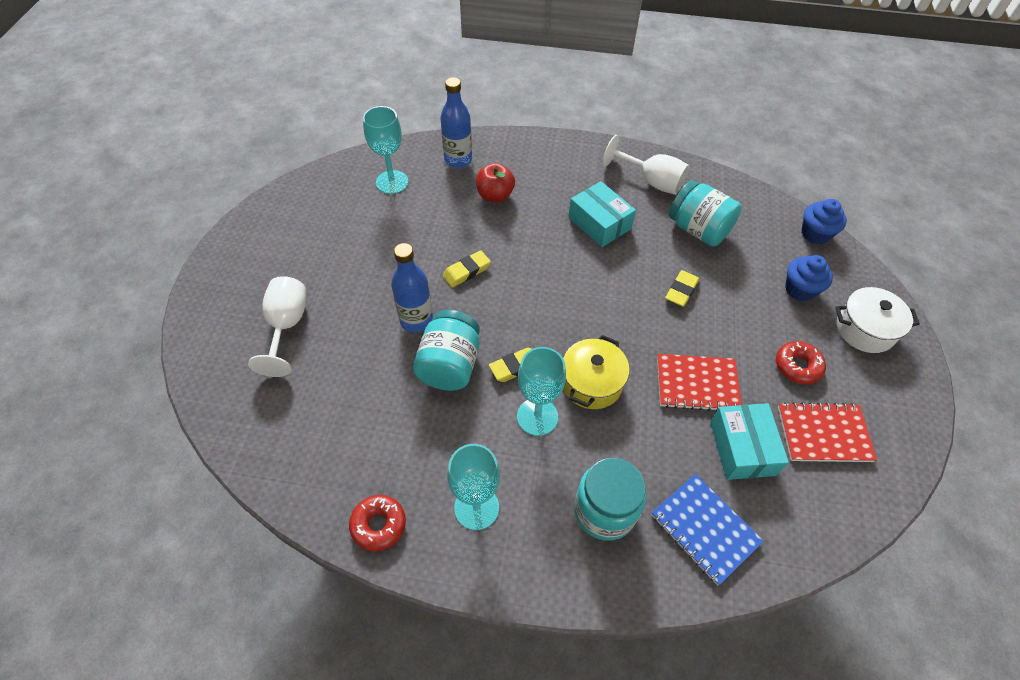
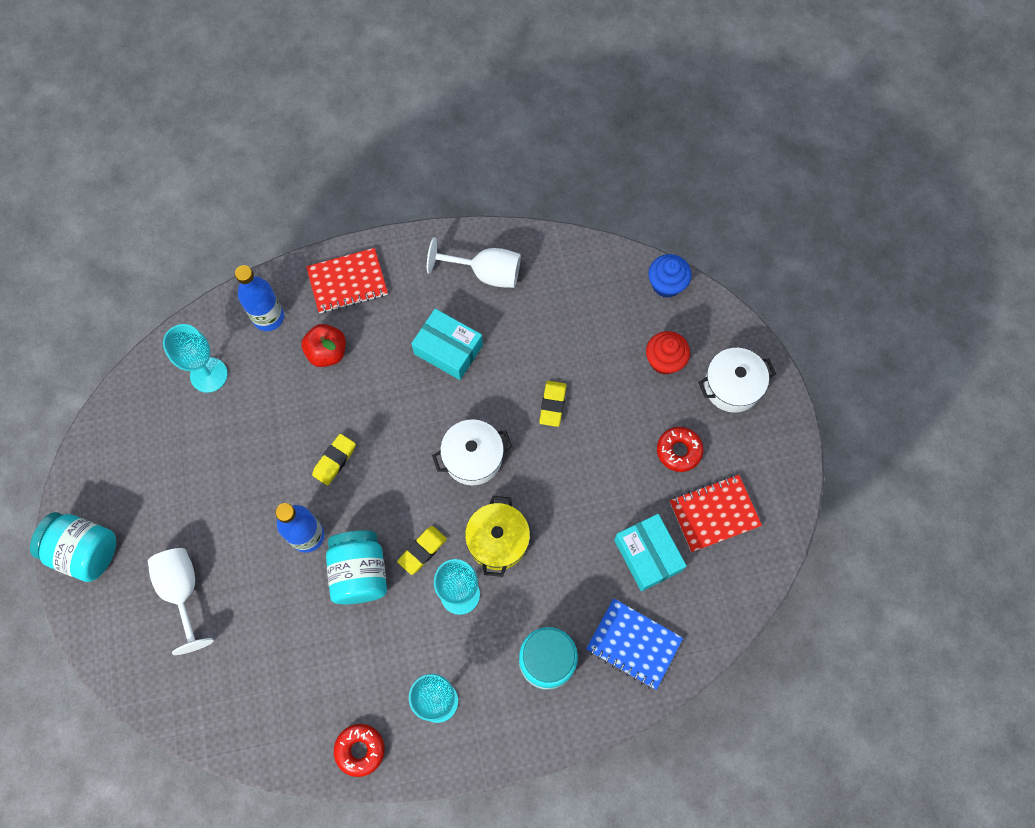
camera: 20 degrees left, 15 degrees up
red notebook [657,354,742,411] -> red notebook moved to [306,248,388,313]
turquoise jar [669,180,742,246] -> turquoise jar moved to [30,512,116,582]
blue cupcake [785,255,833,302] -> red cupcake [646,331,690,375]
none -> white pot [432,420,512,485]

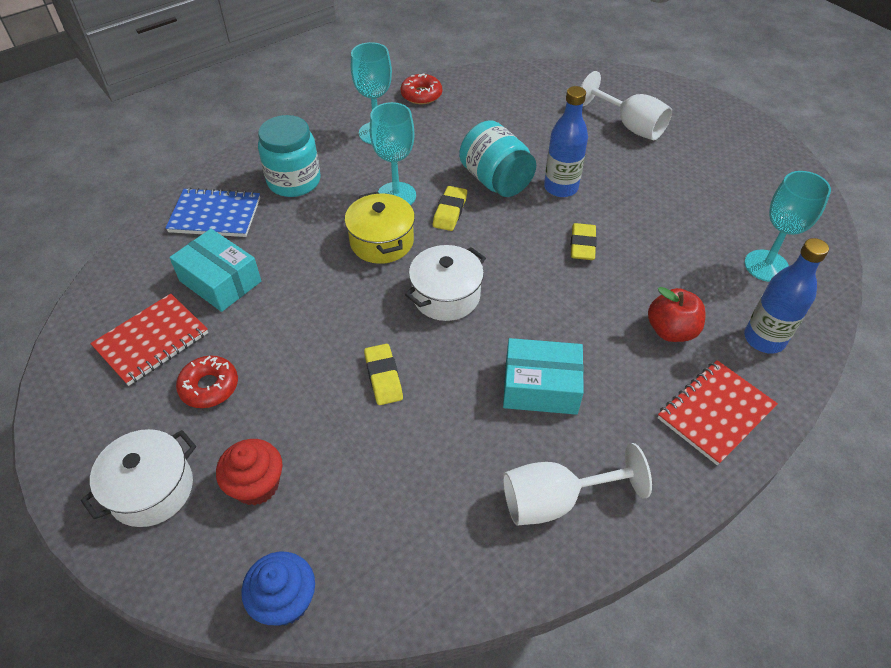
camera: 155 degrees right, 20 degrees down
turquoise jar [30,512,116,582] -> none

